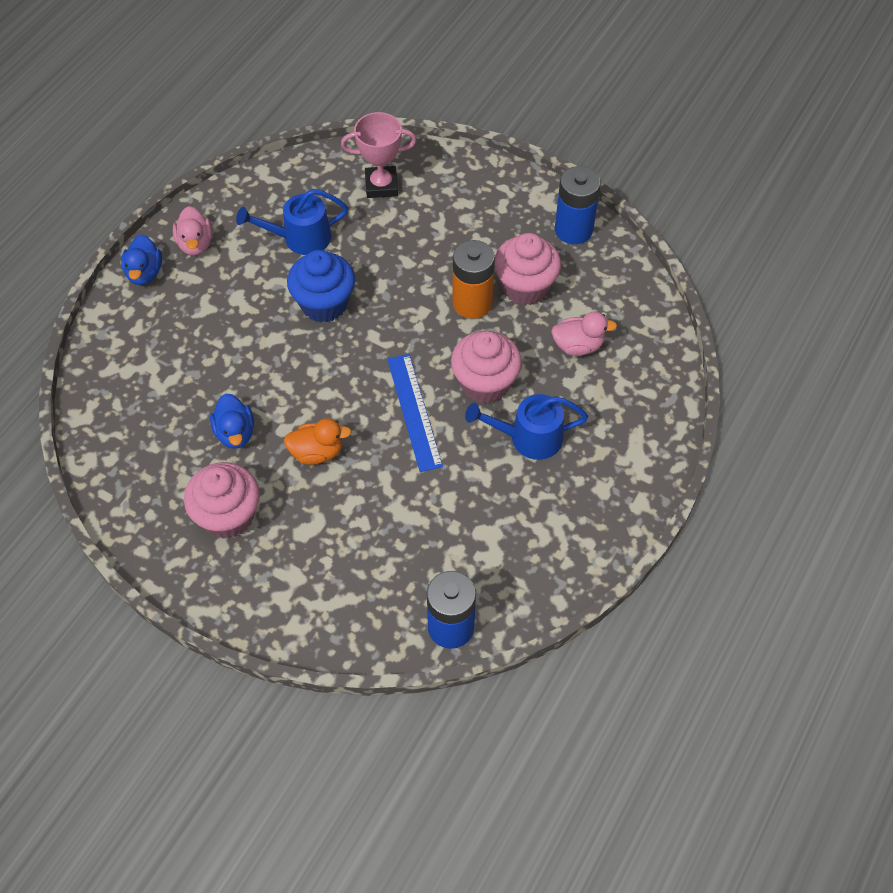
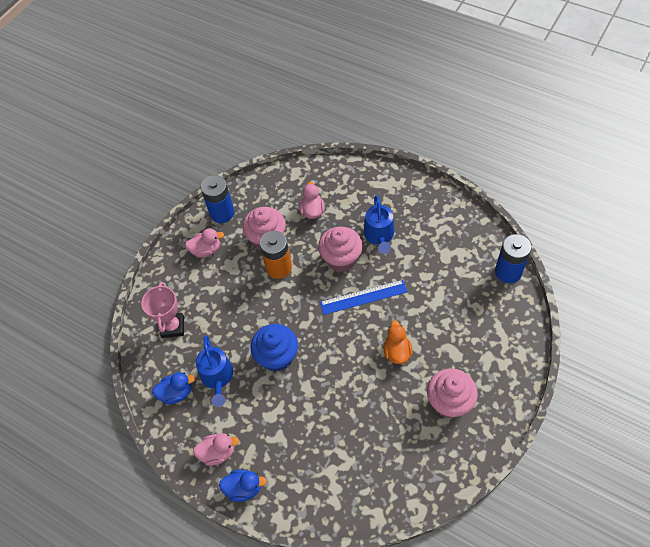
camera: 85 degrees left, 0 degrees up
blue duck [210,393,254,448] -> blue duck moved to [152,372,195,405]
none -> pink duck [185,228,224,258]

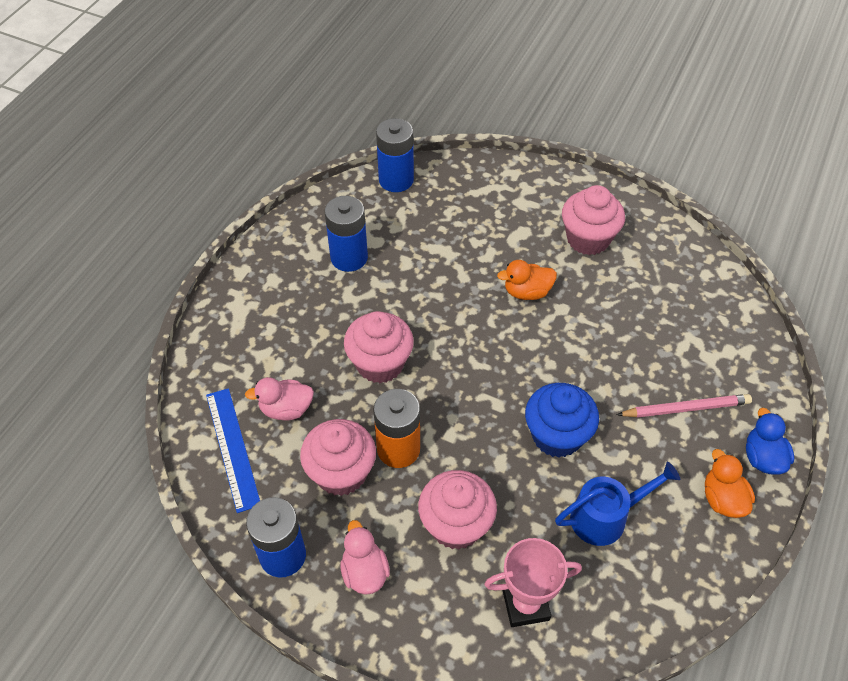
camera: 100 degrees left, 5 degrees down
blue duck [152,372,195,405] -> none
pink duck [193,433,239,466] -> orange duck [705,449,755,518]
blue ruler [320,280,408,315] -> blue ruler moved to [206,388,260,513]
blue watering can [364,195,394,254] -> none
none -> blue battery [325,196,368,272]
none -> pink cupcake [418,470,497,550]
none -> pink pencil [616,394,752,418]

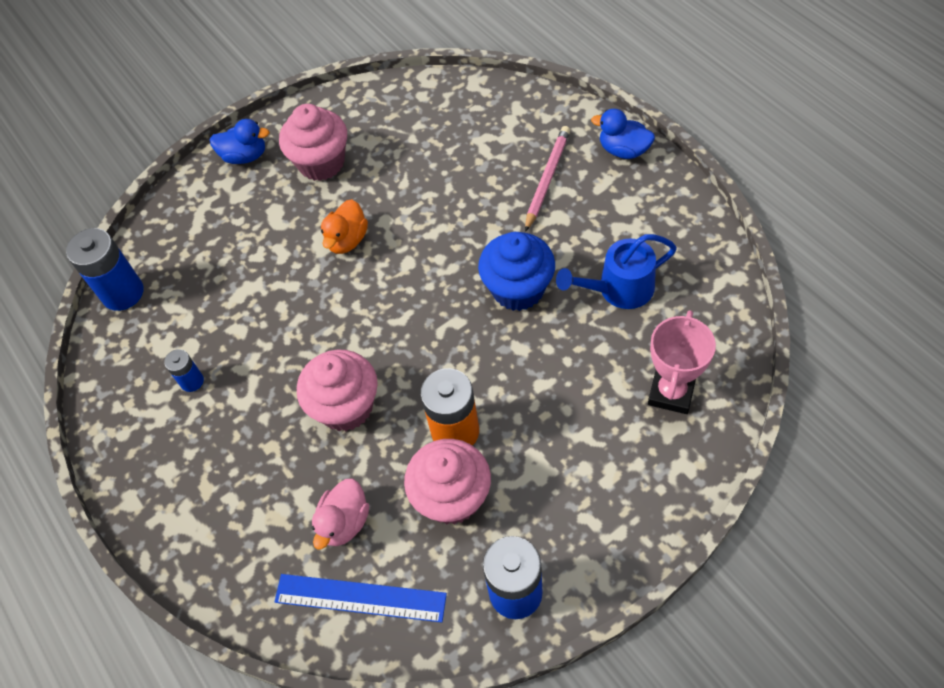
camera: 55 degrees left, 5 degrees up
blue battery [325,196,368,272] -> blue battery [164,349,204,392], size x0.53
pink duck [340,520,390,595] -> none
pink cupcake [418,470,497,550] -> none
blue watering can [555,462,680,546] -> blue watering can turned 120 degrees counterclockwise [556,234,677,309]
orange duck [705,449,755,518] -> none
none -> blue duck [210,119,270,164]

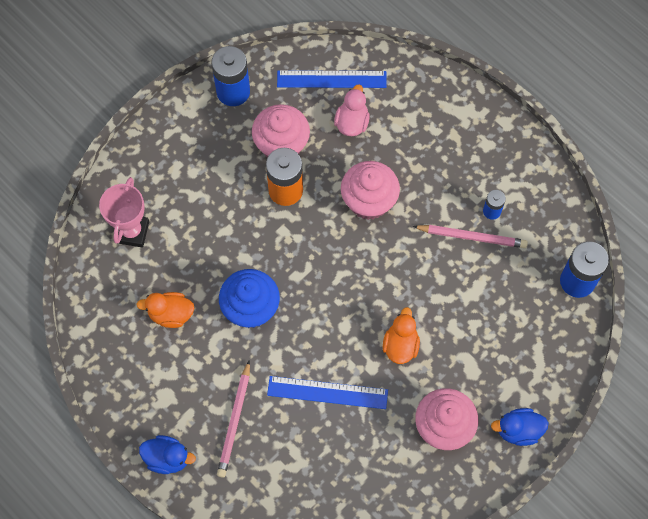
camera: 165 degrees right, 10 degrees up
blue watering can [556,234,677,309] -> orange duck [136,292,194,328]
none -> blue ruler [267,376,388,409]
none -> pink pencil [412,225,528,248]

